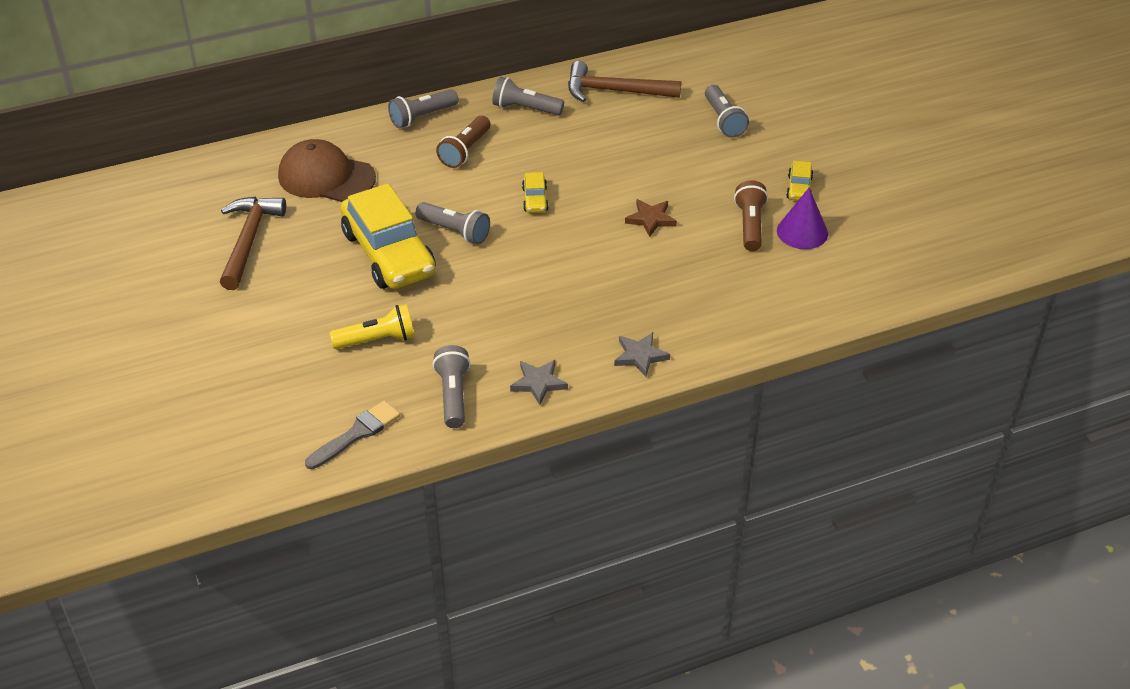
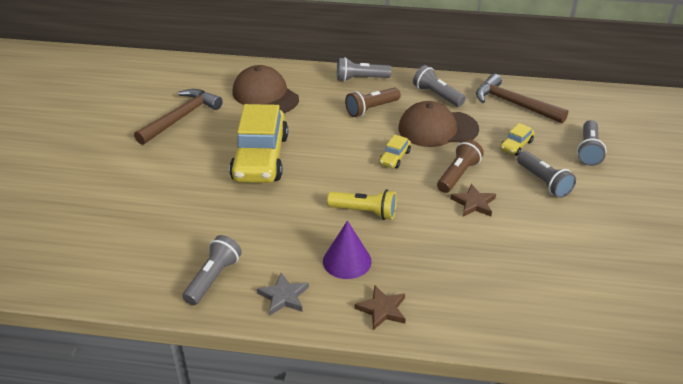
camera: 30 degrees right, 5 degrees down
grey brush [305,400,400,469] -> none
yellow flashlight [330,304,415,349] -> yellow flashlight moved to [327,189,397,220]
grey flashlight [415,202,490,244] -> grey flashlight moved to [517,151,576,198]
grey star [614,332,670,377] -> brown star [355,286,406,330]
brown flashlight [734,180,768,251] -> brown flashlight moved to [437,139,484,193]
purple cone [777,188,828,249] -> purple cone moved to [323,221,372,279]
yellow car [786,161,813,200] -> yellow car moved to [500,123,535,156]
none -> brown cap [398,101,479,147]

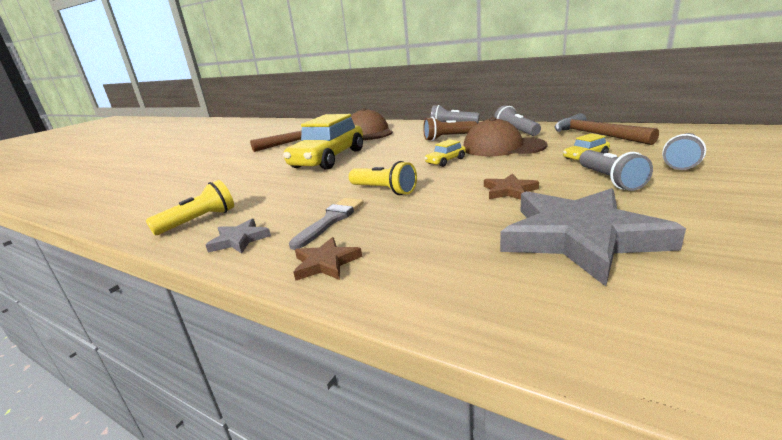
camera: 25 degrees right, 15 degrees down
grey flashlight [182,235,242,305] -> yellow flashlight [146,180,234,235]
purple cone [323,221,372,279] -> grey brush [289,198,364,250]
brown flashlight [437,139,484,193] -> none
none -> grey star [500,188,686,287]

